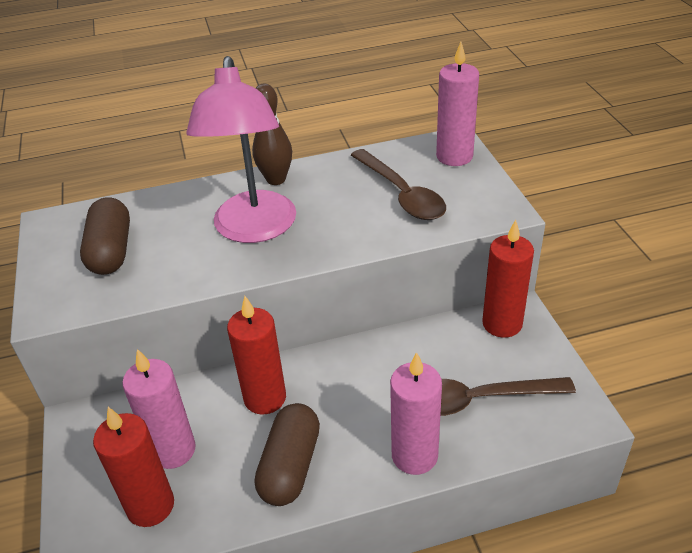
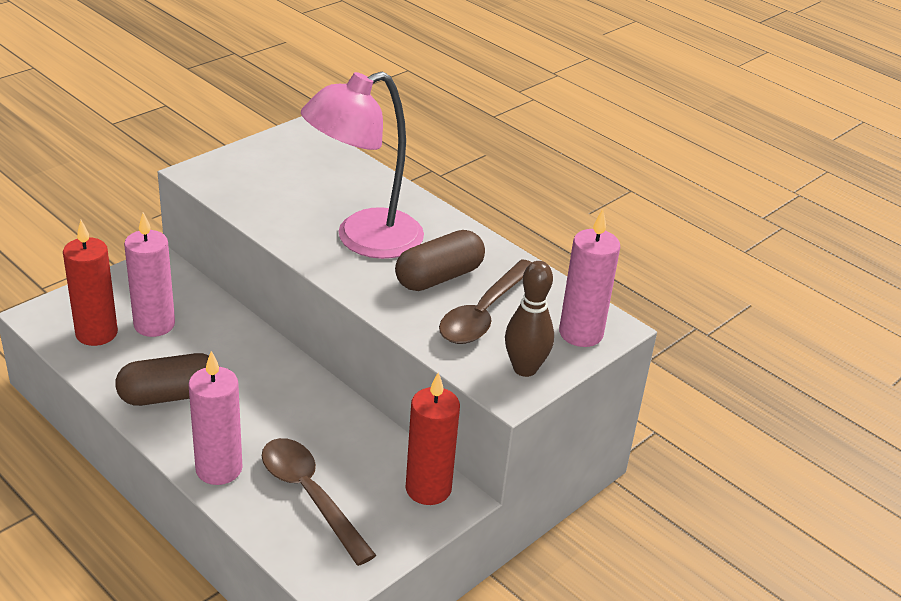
camera: 55 degrees right, 5 degrees down
brown capsule [80,197,130,275] -> brown capsule moved to [395,230,485,291]
red candle [227,296,286,415] -> none
brown bowling pin [252,84,292,185] -> brown bowling pin moved to [505,261,554,377]

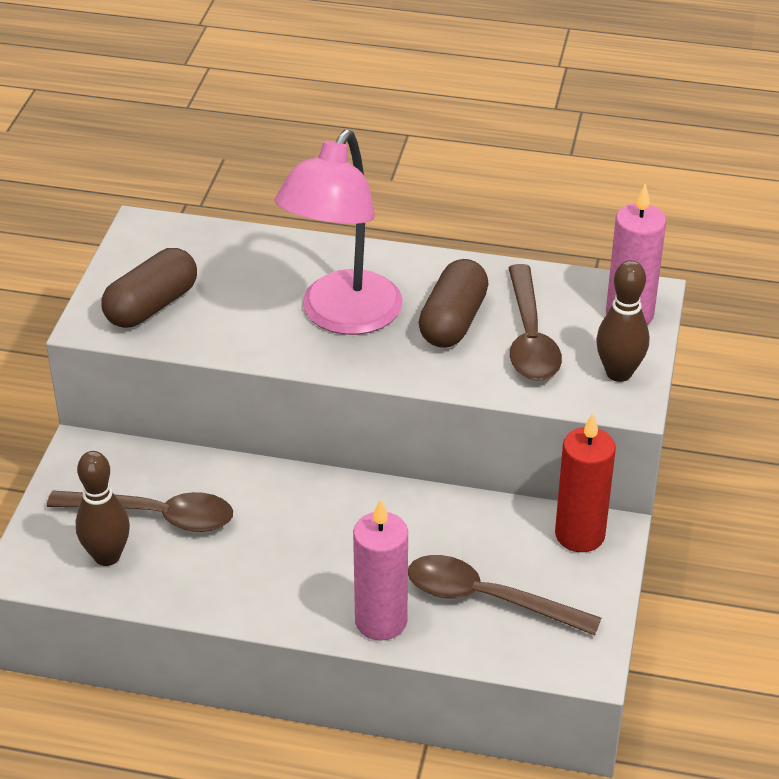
camera: 30 degrees left, 5 degrees up
red candle [63,220,118,346] -> brown bowling pin [76,451,130,566]
brown capsule [115,353,209,406] -> brown capsule moved to [101,248,197,328]
pink candle [124,212,175,337] -> brown spoon [47,490,233,532]

